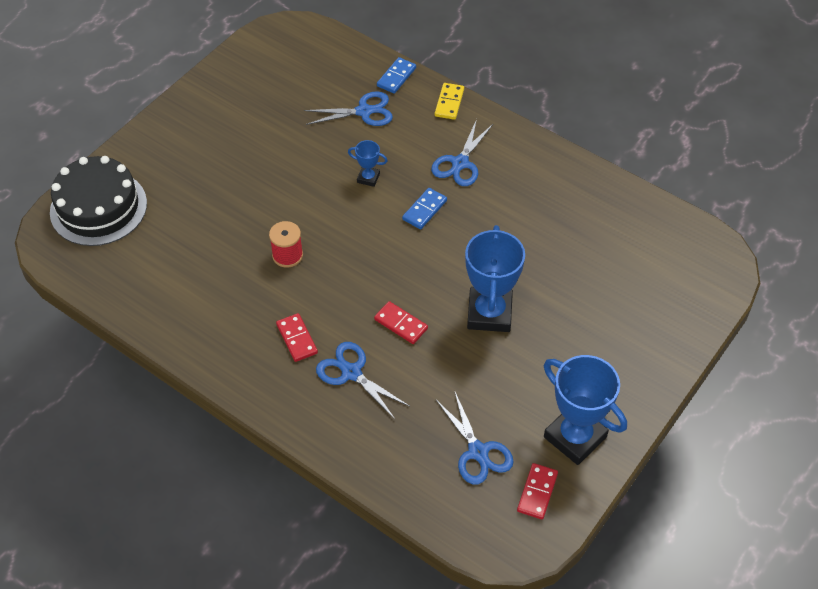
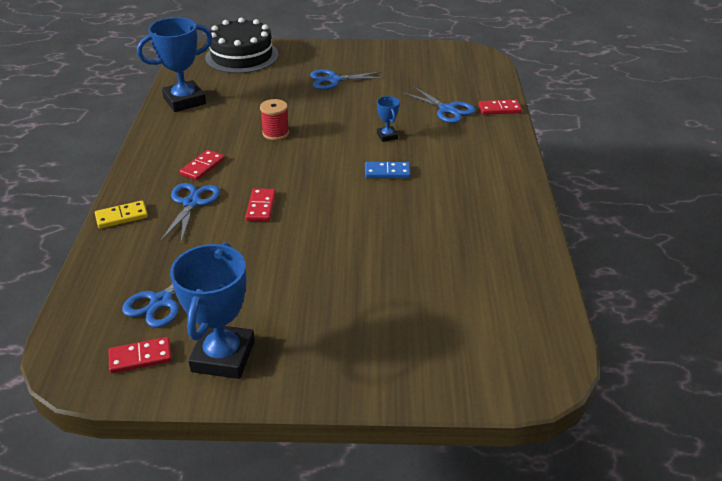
camera: 55 degrees right, 15 degrees down
blue domino [377,57,416,94] -> red domino [478,100,522,115]
blue scissors [431,119,493,186] -> blue scissors moved to [310,69,385,90]
yellow domino [435,83,464,120] -> yellow domino moved to [95,201,148,229]
blue trophy [465,225,525,332] -> blue trophy moved to [137,18,212,112]

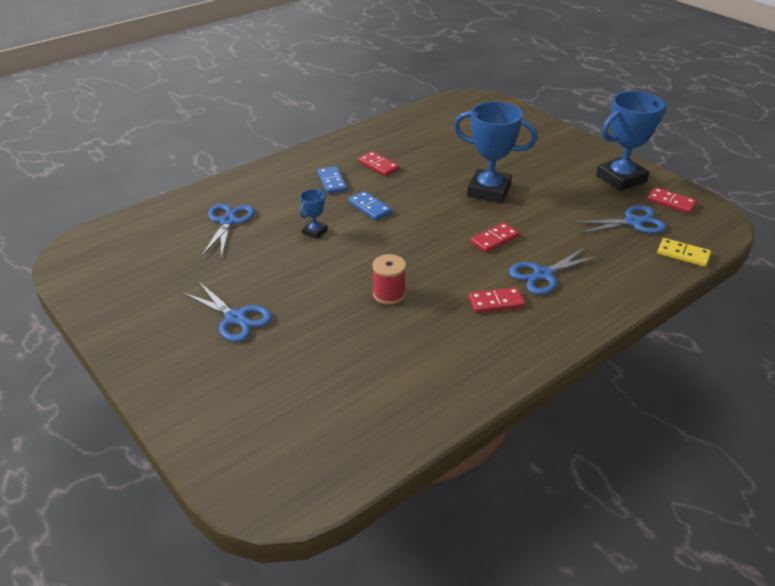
camera: 130 degrees left, 0 degrees up
yellow domino [95,201,148,229] -> yellow domino moved to [657,238,711,267]
blue trophy [137,18,212,112] -> blue trophy moved to [454,101,538,203]
black cake [205,18,279,73] -> none
red domino [478,100,522,115] -> red domino moved to [358,151,400,176]
none -> blue domino [317,166,347,194]

